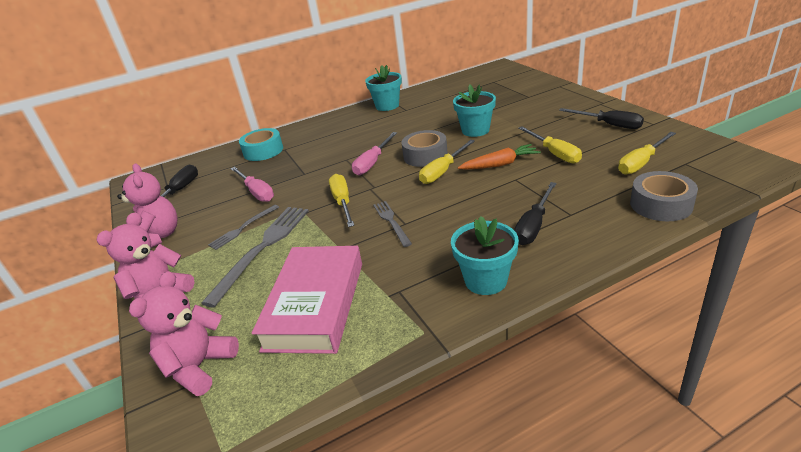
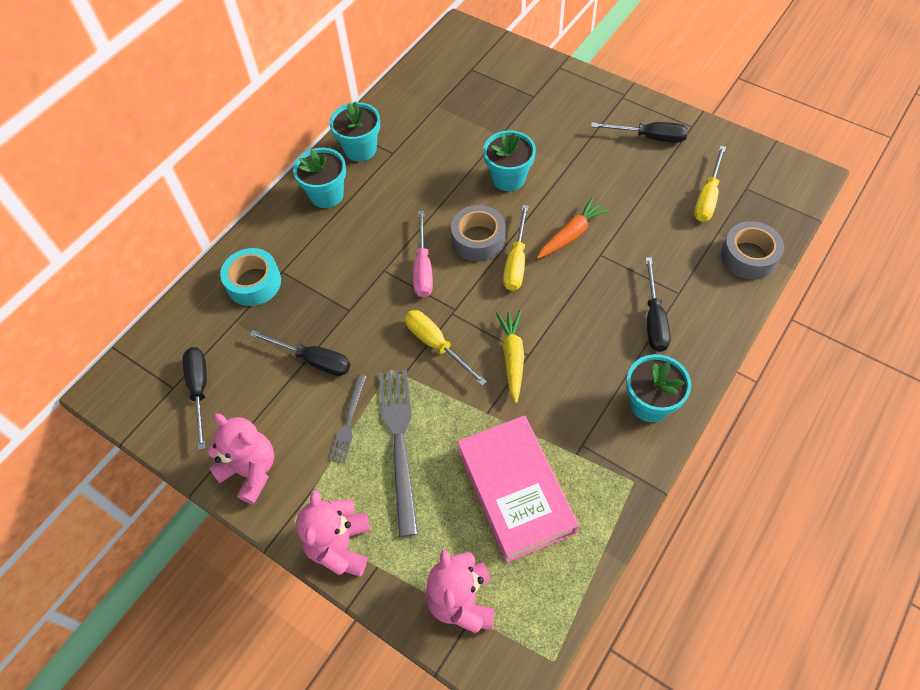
camera: 30 degrees left, 25 degrees up
pink screwdriver [230,167,274,202] -> black screwdriver [250,330,351,376]
grey fork [373,201,412,247] -> yellow carrot [496,311,524,403]
yellow screwdriver [518,126,582,163] -> none
none -> turquoise flower pot [293,148,346,208]

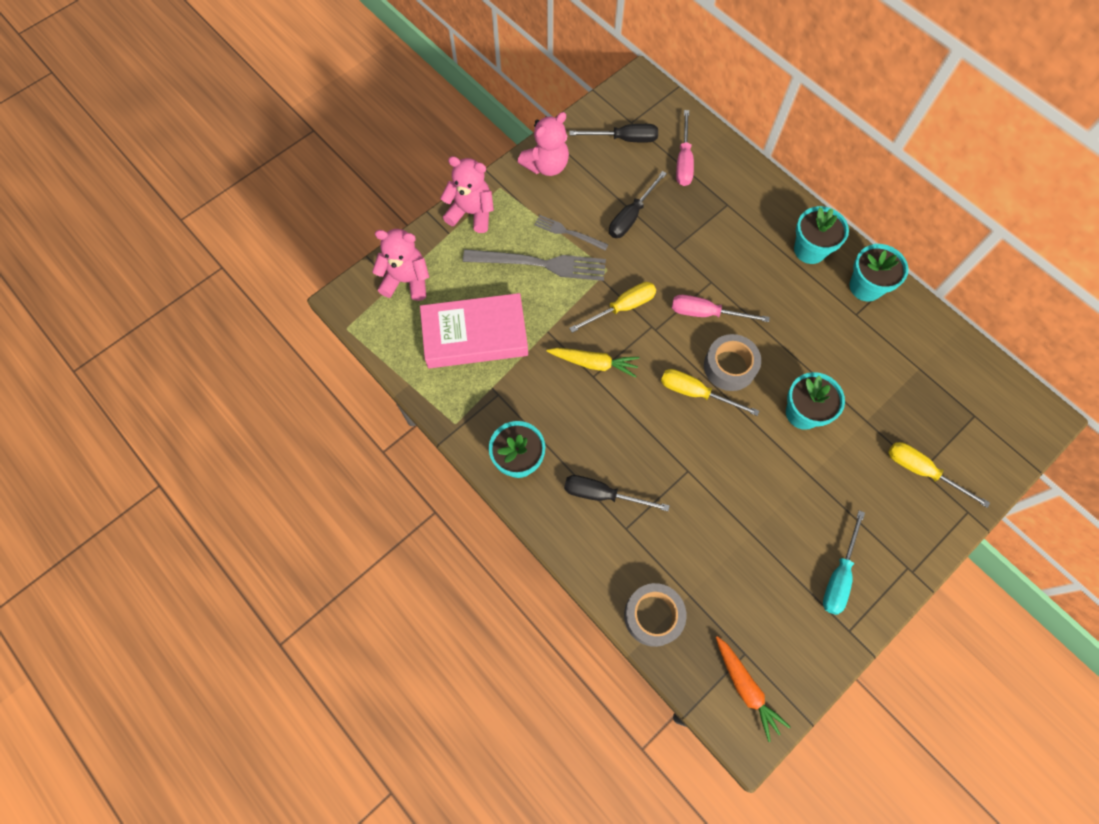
camera: 100 degrees right, 10 degrees up
turquoise tape [220,248,281,306] -> none
orange carrot [537,197,610,259] -> orange carrot moved to [716,636,790,742]
black screwdriver [591,122,688,143] -> turquoise screwdriver [823,510,865,615]
yellow screwdriver [694,146,726,222] -> yellow screwdriver moved to [888,442,990,508]
none -> pink screwdriver [676,110,694,186]

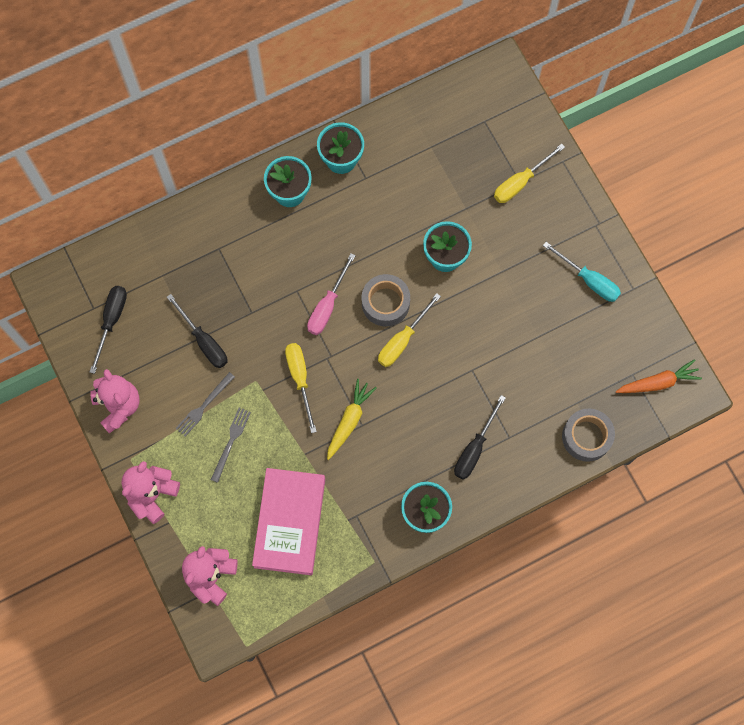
camera: 75 degrees left, 5 degrees up
grey fork [463,249,606,281] -> grey fork [211,408,251,483], size x0.55
pink screwdriver [676,110,694,186] -> none

